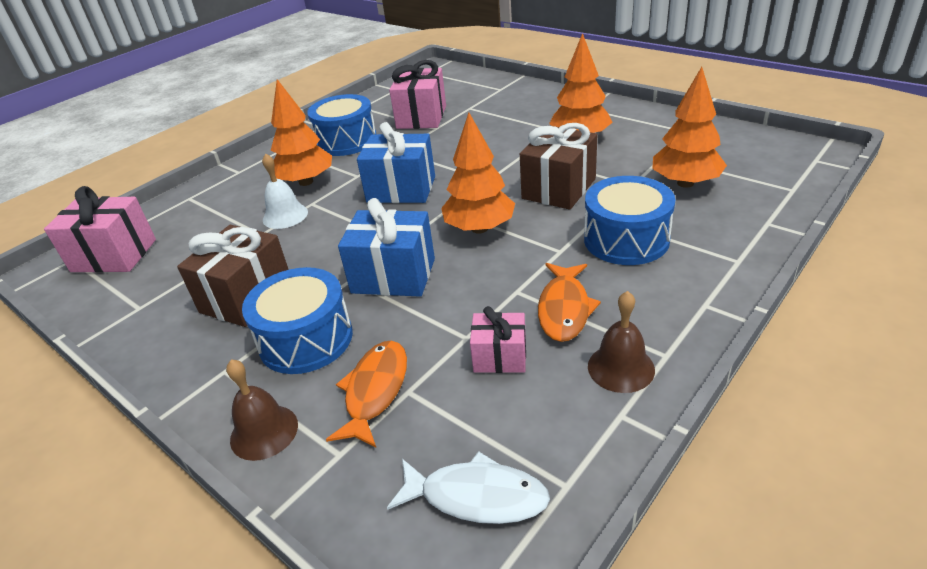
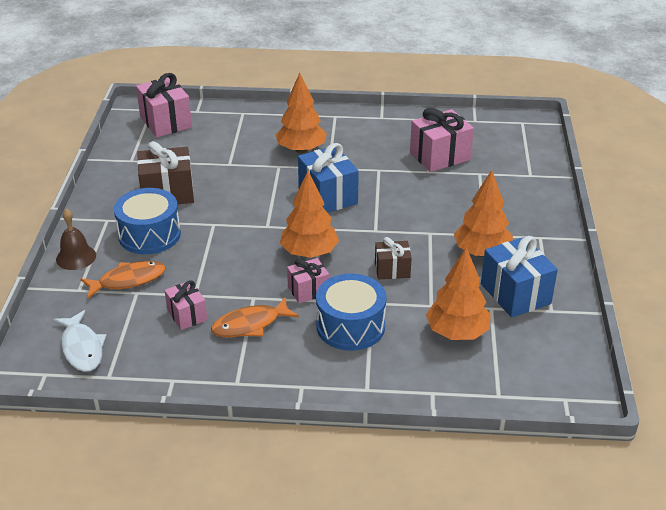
camera: 50 degrees right, 0 degrees up
white bell [262,153,308,229] -> none
blue drum [307,94,376,156] -> none
blue gift [338,198,435,297] -> blue gift moved to [481,236,558,318]
brown gift [520,123,597,210] -> brown gift [375,237,412,279], size x0.59
brown bell [588,291,655,393] -> none
none -> pink gift [287,258,329,303]

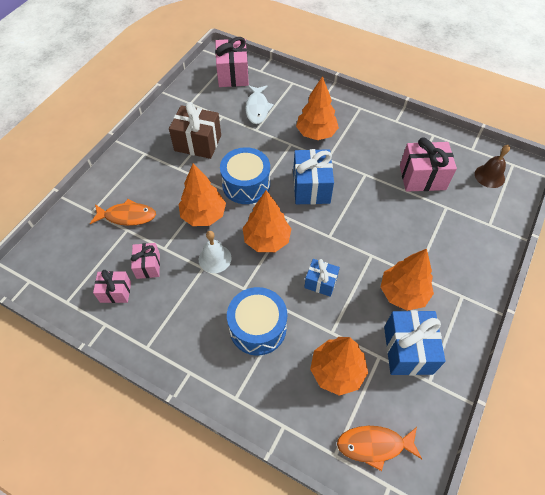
camera: 25 degrees right, 20 degrees up
white fish [53,310,107,372] -> white fish moved to [245,85,274,124]
brown bell [56,209,96,270] -> brown bell moved to [475,145,510,188]
blue drum [114,188,181,254] -> blue drum moved to [220,147,270,204]
orange fish [211,297,299,337] -> orange fish moved to [337,426,422,471]
pink gift [287,258,329,303] -> pink gift moved to [93,270,131,303]
brown gift [375,237,412,279] -> blue gift [304,259,340,297]
none -> orange tree [179,164,226,226]
none -> white bell [199,231,232,273]

